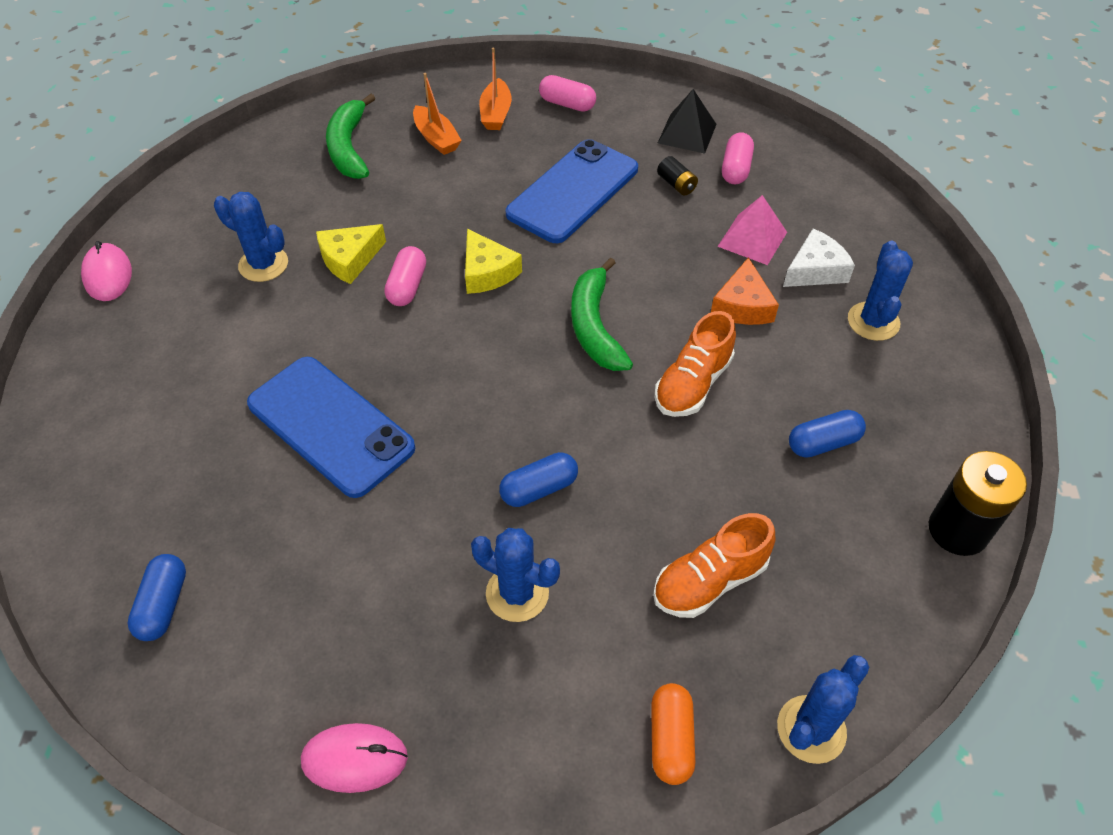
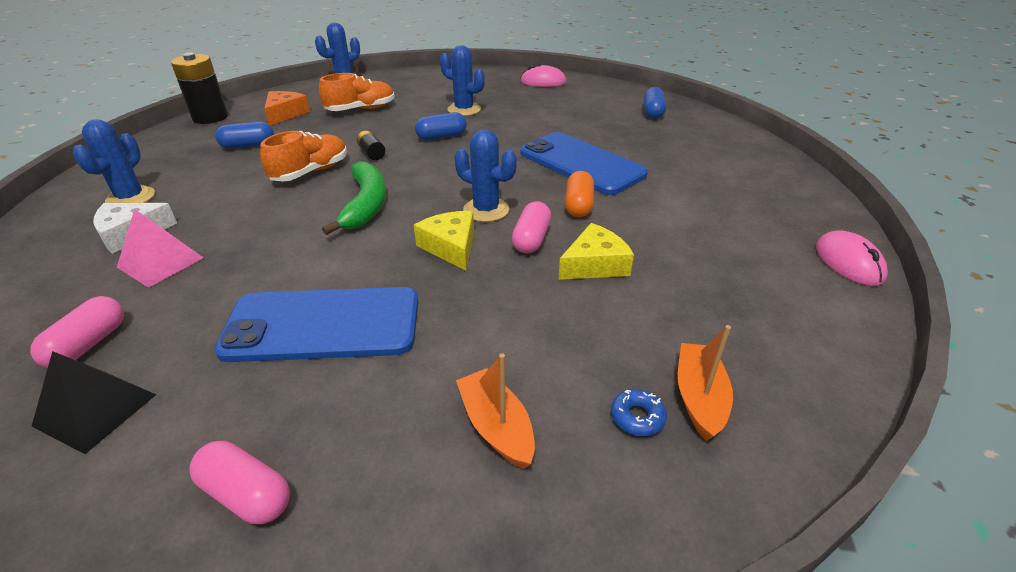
camera: 175 degrees left, 15 degrees down
blue cactus [214,192,288,282] -> blue cactus moved to [455,129,517,222]
green banana [326,94,376,179] -> blue donut [611,389,667,436]
orange boat [479,48,512,130] -> orange boat moved to [678,325,733,441]
blue phone [506,139,638,243] -> blue phone turned 45 degrees clockwise [214,287,418,362]
orange capsule [651,683,695,785] -> orange capsule moved to [565,171,594,217]
black battery [657,156,698,196] -> black battery moved to [356,131,385,160]
orange cheese [711,257,779,325] -> orange cheese moved to [264,91,310,125]

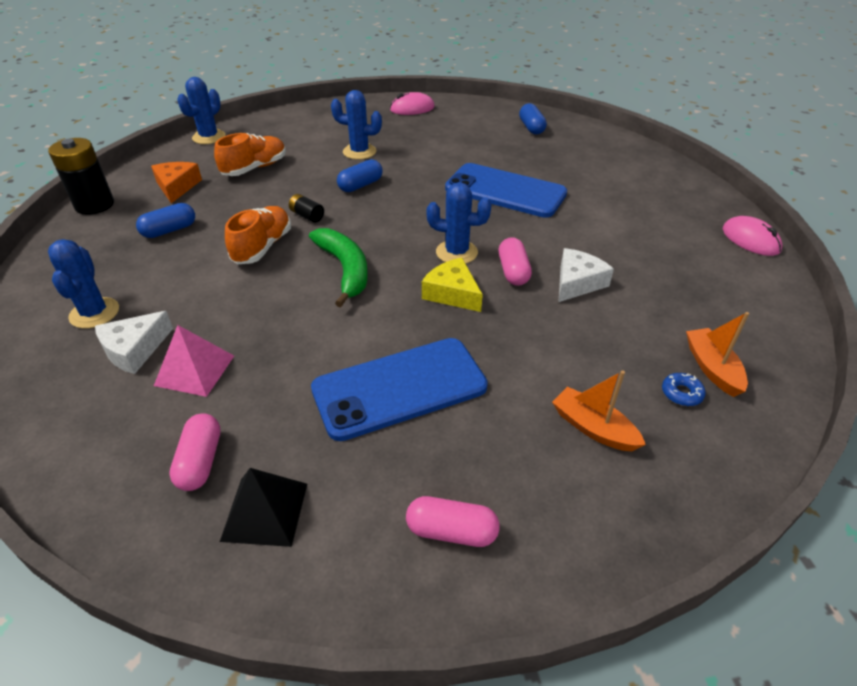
camera: 20 degrees left, 5 degrees up
yellow cheese [558,223,634,280] -> white cheese [559,248,614,302]
orange capsule [565,171,594,217] -> none

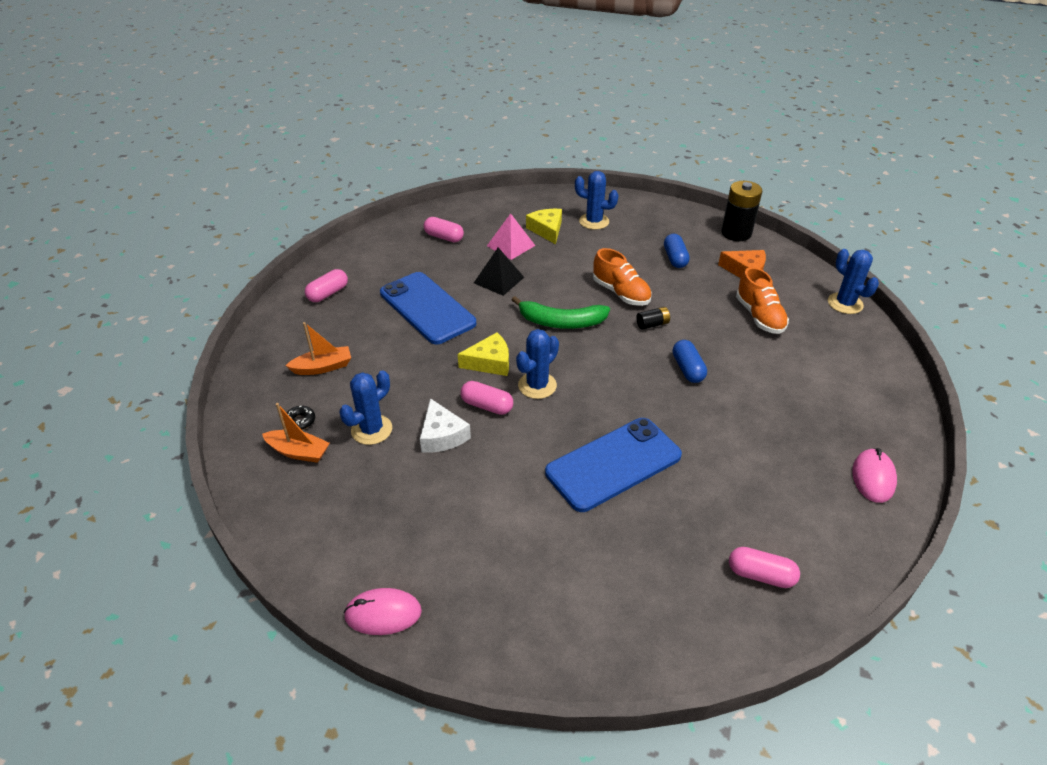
camera: 120 degrees right, 0 degrees up
white cheese [95,311,173,374] -> yellow cheese [526,209,562,244]
black pyramid [220,468,307,547] -> black pyramid moved to [474,247,524,296]
blue phone [311,338,488,441] -> blue phone turned 45 degrees counterclockwise [380,272,476,344]
blue cactus [331,90,382,160] -> blue cactus moved to [339,370,392,445]
blue capsule [519,103,547,135] -> pink capsule [729,547,800,588]
blue donut [662,373,706,406] -> black donut [286,406,315,430]

